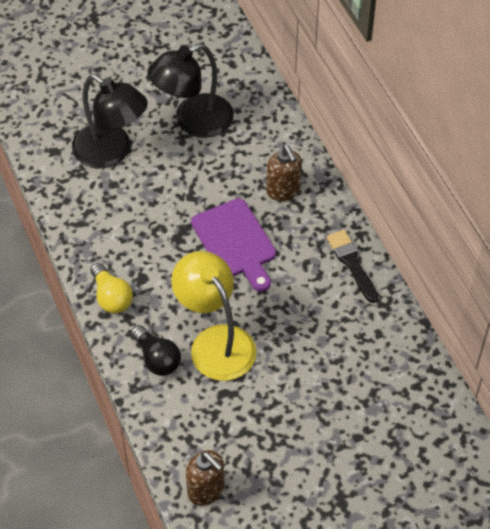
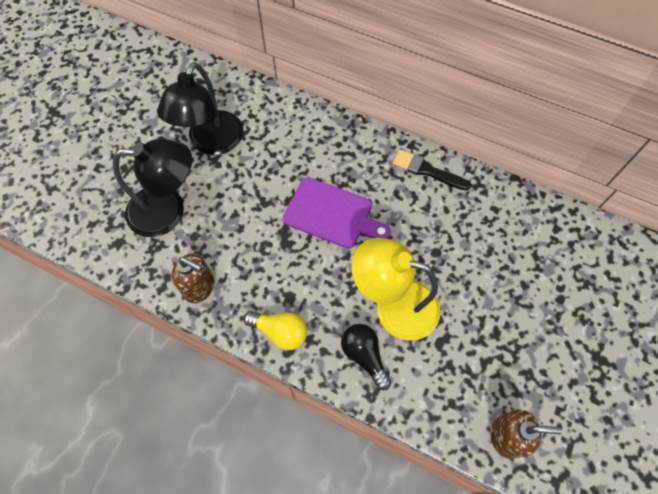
camera: 40 degrees left, 10 degrees up
black light bulb [131,325,181,376] -> black light bulb turned 135 degrees counterclockwise [341,324,392,390]
brown soap dispenser [266,145,302,201] -> brown soap dispenser moved to [172,253,214,303]

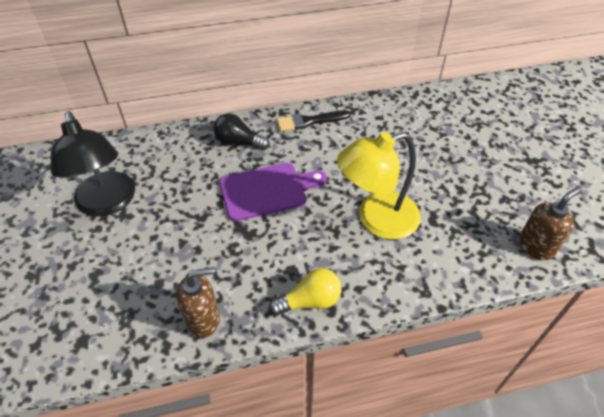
camera: 40 degrees left, 15 degrees down
black lamp [113,139,192,237] -> none
black light bulb [341,324,392,390] -> black light bulb moved to [213,114,270,150]

